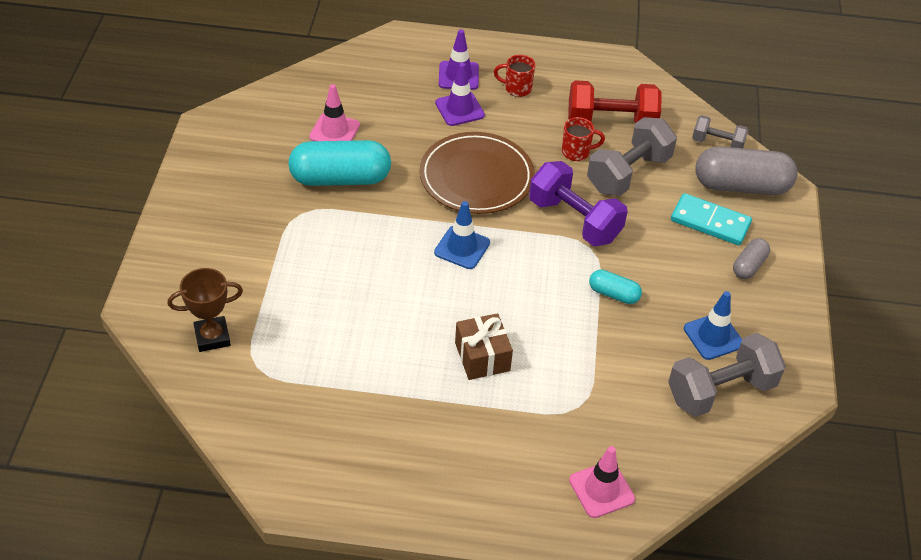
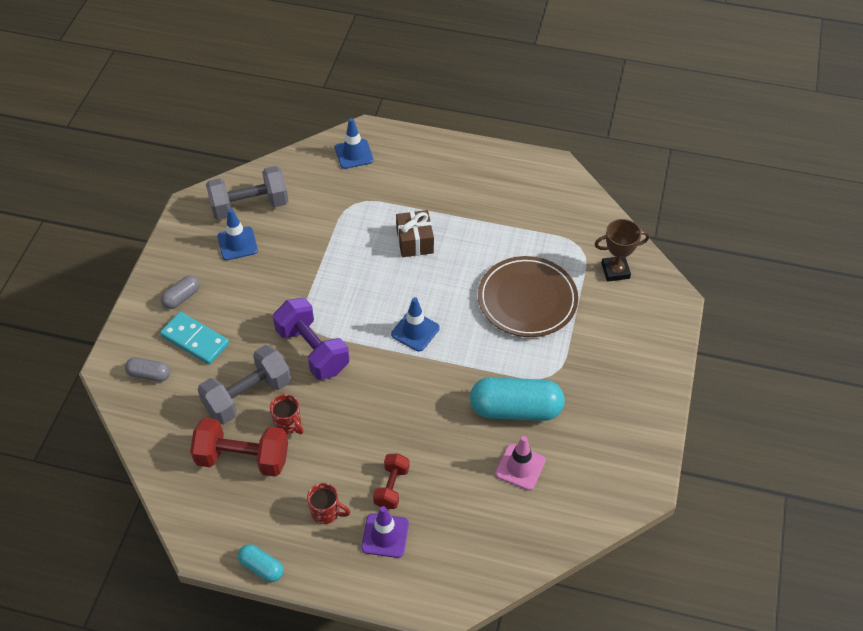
camera: 170 degrees left, 5 degrees up
brown plate [419,132,535,214] -> brown plate moved to [478,256,578,337]
purple traffic cone [435,63,485,126] -> red dumbbell [373,453,410,509]
red mug [562,117,605,161] -> red mug turned 135 degrees counterclockwise [270,394,303,434]
pink traffic cone [569,446,635,518] -> blue traffic cone [335,118,374,169]
turquoise capsule [589,270,642,304] -> turquoise capsule moved to [238,544,284,582]
grey dumbbell [692,115,749,148] -> none
grey capsule [695,146,798,195] -> grey capsule [125,357,170,382], size x0.50

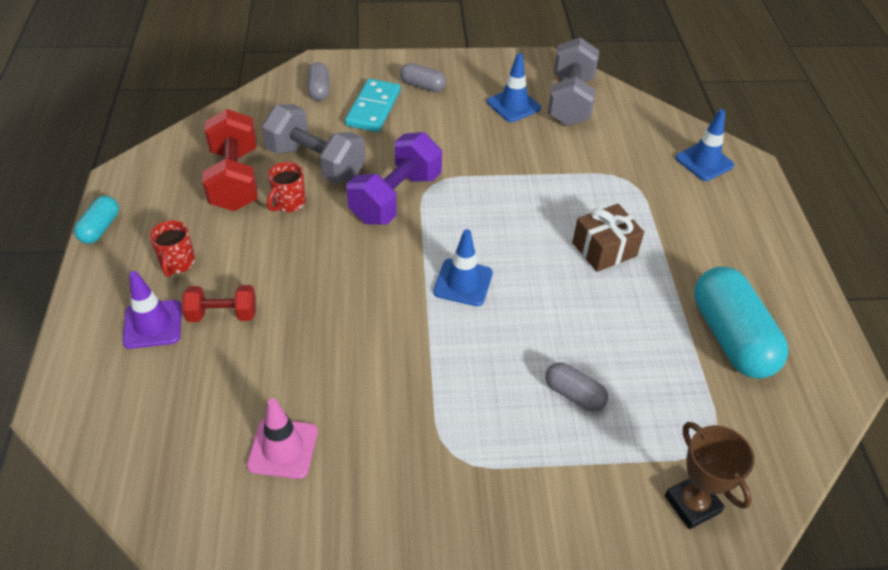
camera: 70 degrees right, 5 degrees down
grey dumbbell [206,166,288,220] -> grey dumbbell turned 45 degrees clockwise [548,37,599,126]
turquoise capsule [470,377,565,421] -> turquoise capsule moved to [694,267,788,379]
brown plate [478,256,578,337] -> grey capsule [545,362,608,411]

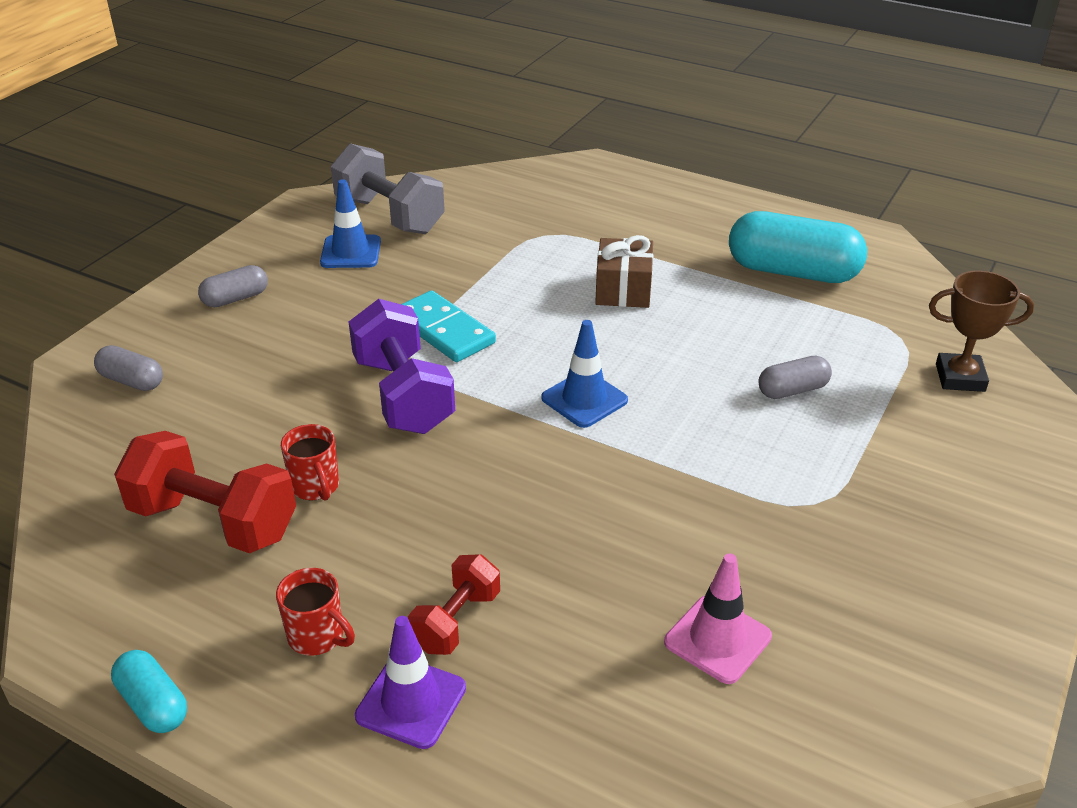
camera: 55 degrees left, 10 degrees down
grey dumbbell [262,104,366,184] -> none
turquoise domino [345,79,400,132] -> turquoise domino moved to [401,290,496,362]
blue traffic cone [675,109,734,181] -> none

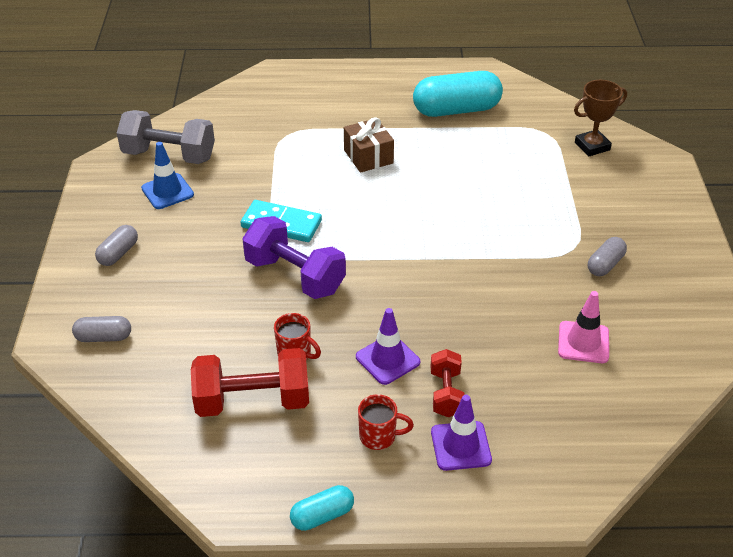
camera: 30 degrees left, 5 degrees up
turquoise capsule [111,650,187,733] -> turquoise capsule turned 45 degrees counterclockwise [290,485,354,531]
blue traffic cone [541,320,628,428] -> none
grey capsule [759,356,832,399] -> grey capsule moved to [588,237,627,276]
none -> purple traffic cone [356,308,420,385]

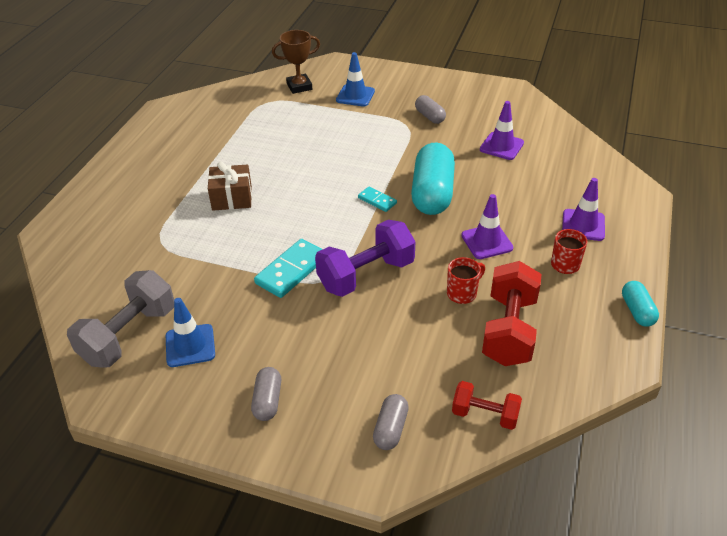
camera: 70 degrees left, 0 degrees up
grey capsule [95,225,138,266] -> grey capsule turned 45 degrees clockwise [251,367,281,421]
turquoise capsule [413,71,503,117] -> turquoise capsule moved to [411,142,455,215]
red dumbbell [431,349,465,417] -> red dumbbell moved to [452,381,522,430]
pink traffic cone [558,291,609,363] -> purple traffic cone [480,101,524,160]
brown trophy [574,80,627,156] -> brown trophy turned 75 degrees clockwise [272,30,320,94]
none -> blue traffic cone [336,52,375,107]
none -> turquoise domino [358,187,397,212]

